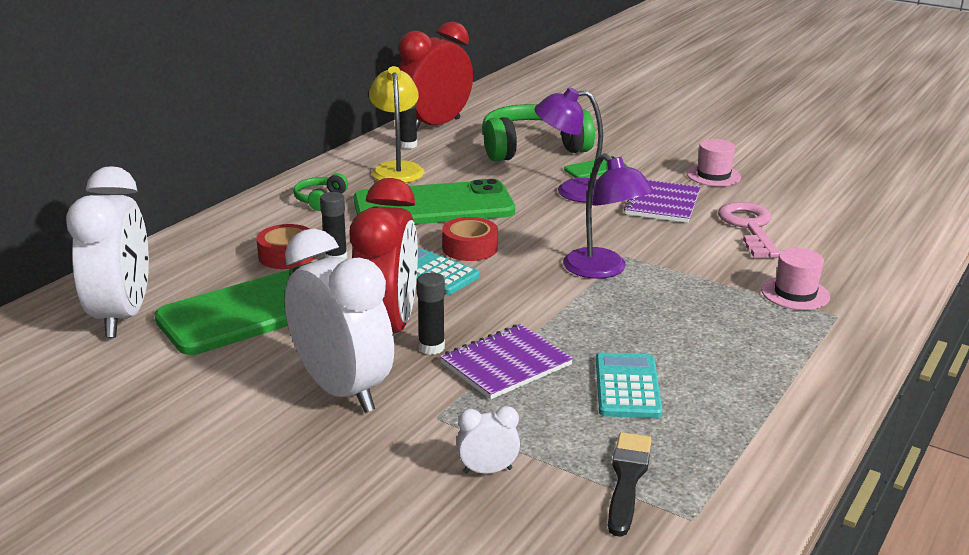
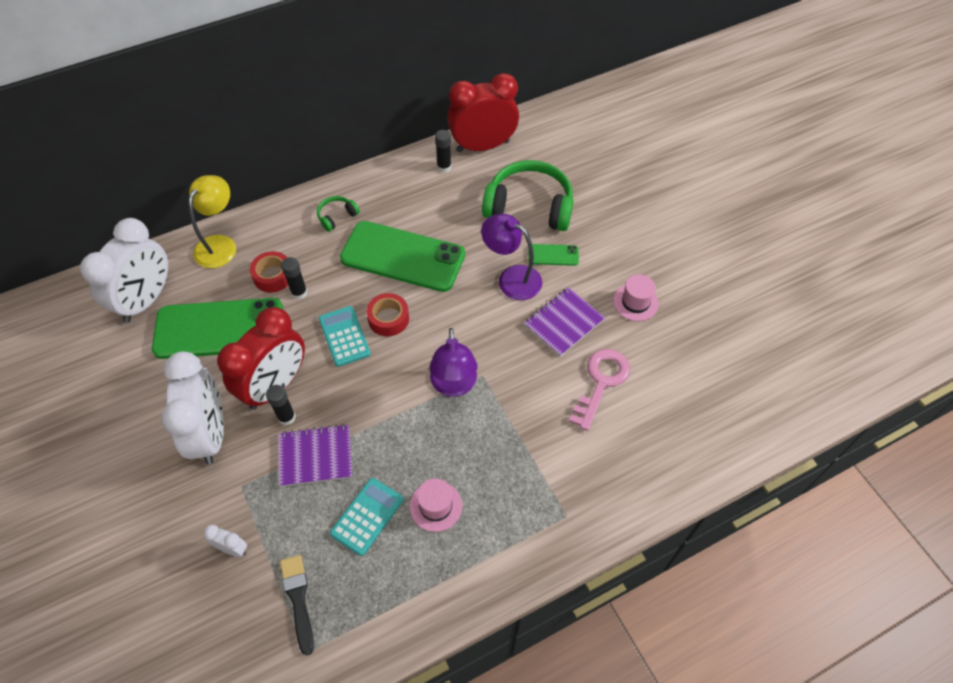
camera: 30 degrees right, 30 degrees up
yellow lamp [369,66,425,183] -> yellow lamp moved to [189,175,236,268]
black brush [608,432,652,537] -> black brush turned 60 degrees counterclockwise [280,555,314,656]
pink hat [761,248,830,310] -> pink hat moved to [410,479,462,532]

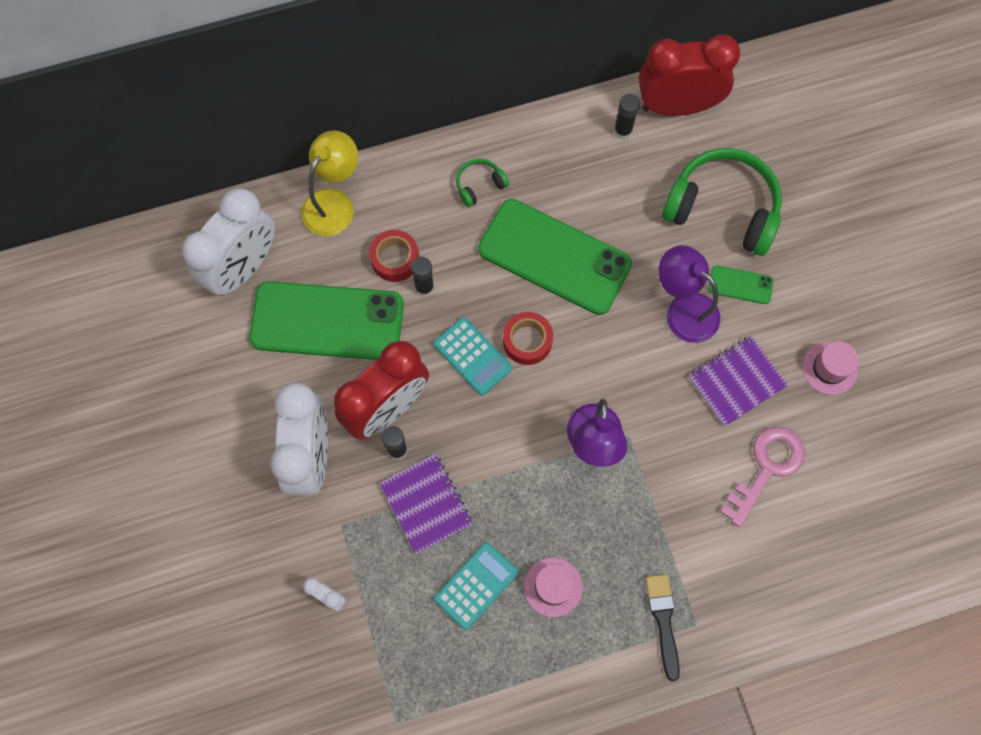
camera: 10 degrees right, 15 degrees up
purple notebook [279,424,352,487] -> purple notebook turned 60 degrees clockwise [379,454,473,554]
black brush [280,555,314,656] -> black brush moved to [645,574,680,681]
turquoise calculator [319,306,371,367] -> turquoise calculator turned 150 degrees clockwise [433,317,512,395]

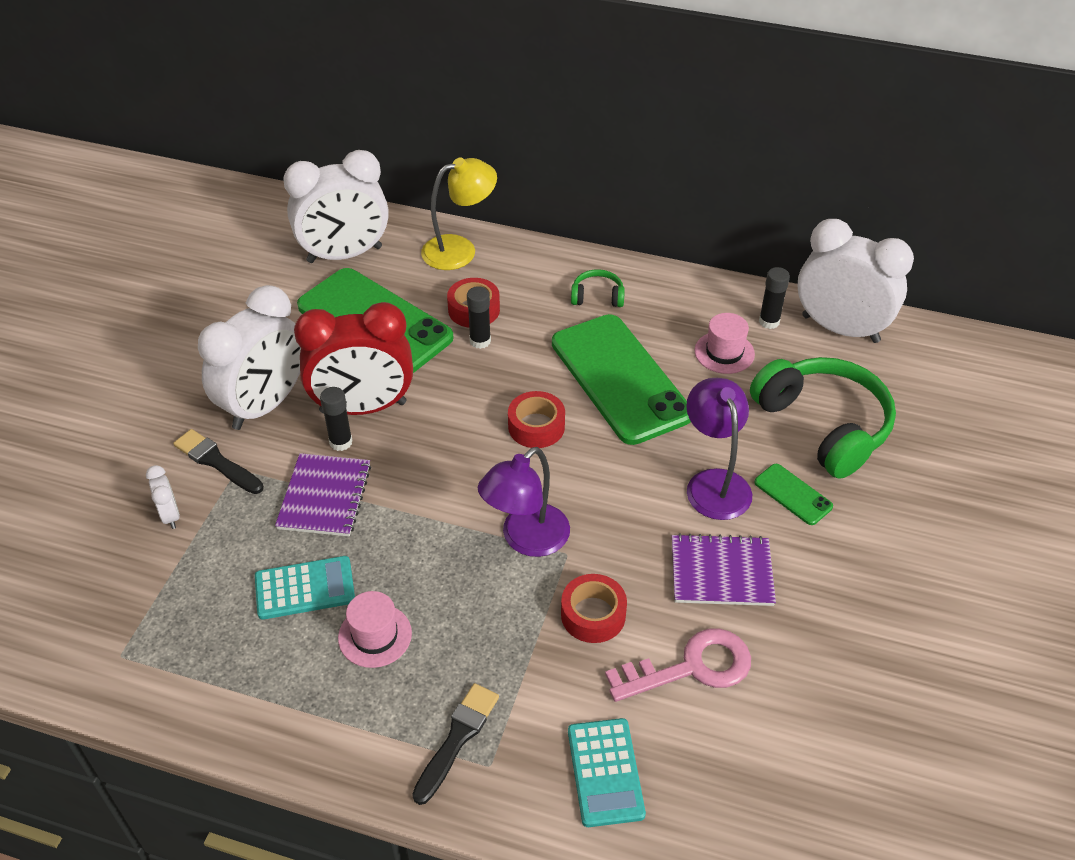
camera: 35 degrees right, 25 degrees down
turquoise calculator [433,317,512,395] -> turquoise calculator moved to [568,718,646,827]
red clock [639,34,740,116] -> white clock [797,219,914,343]
pink hat [802,341,859,395] -> pink hat moved to [695,313,755,374]
none -> black brush [173,429,264,494]
none -> red tape [561,574,627,643]

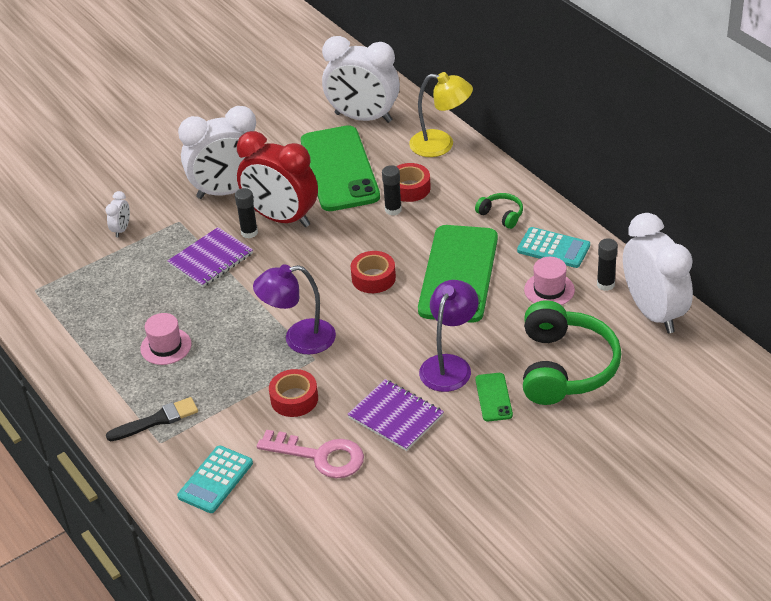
camera: 40 degrees right, 5 degrees down
black brush [173,429,264,494] -> none
turquoise calculator [255,556,355,620] -> turquoise calculator moved to [517,227,590,268]

